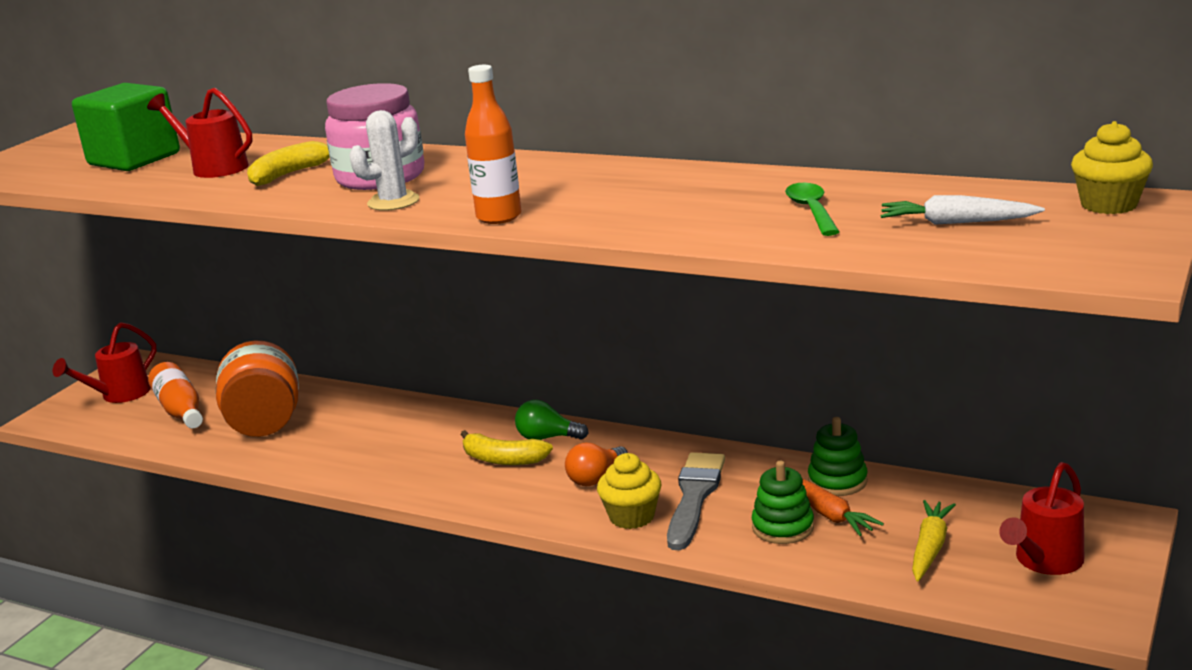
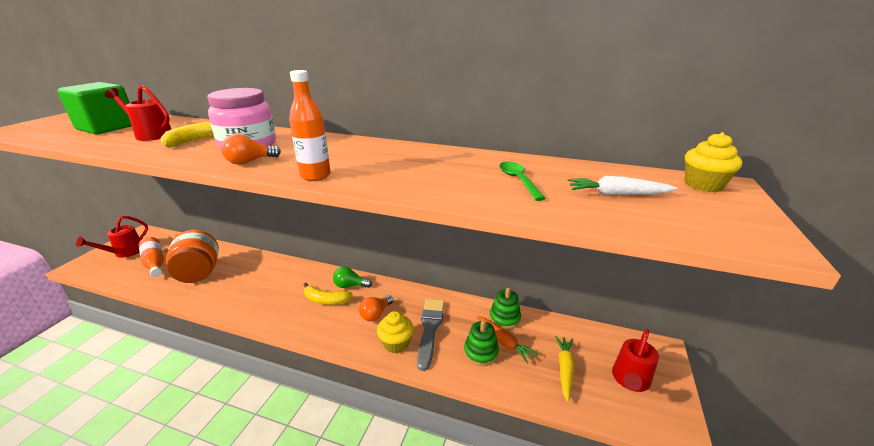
camera: 10 degrees left, 5 degrees up
white cactus [349,110,420,211] -> orange light bulb [221,134,281,165]

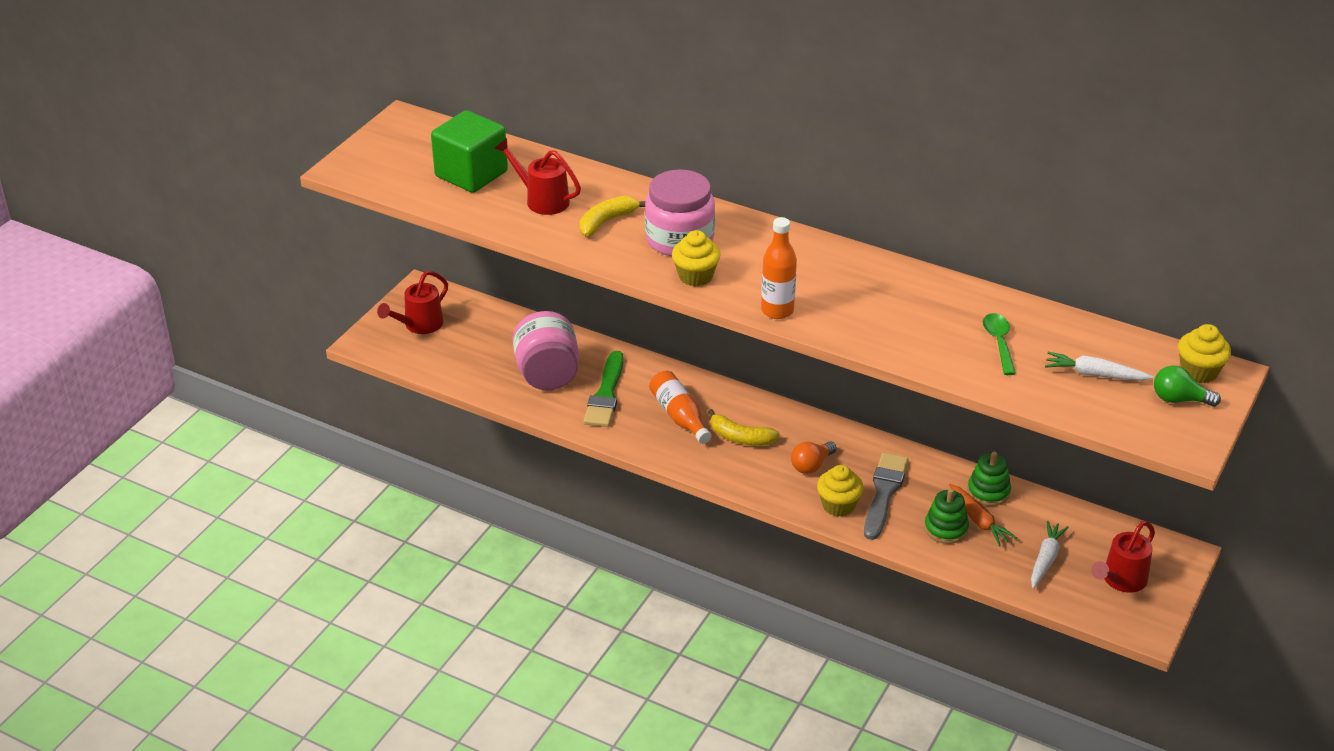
camera: 10 degrees right, 10 degrees up
orange bottle [139,237,164,277] -> orange bottle moved to [649,371,712,444]
orange jar [166,230,219,283] -> pink jar [513,311,579,390]
orange light bulb [221,134,281,165] -> yellow cupcake [672,230,720,286]
green light bulb [333,267,372,288] -> green light bulb moved to [1154,366,1221,407]
yellow carrot [555,336,575,402] -> white carrot [1031,521,1069,589]
none -> green brush [584,351,624,427]

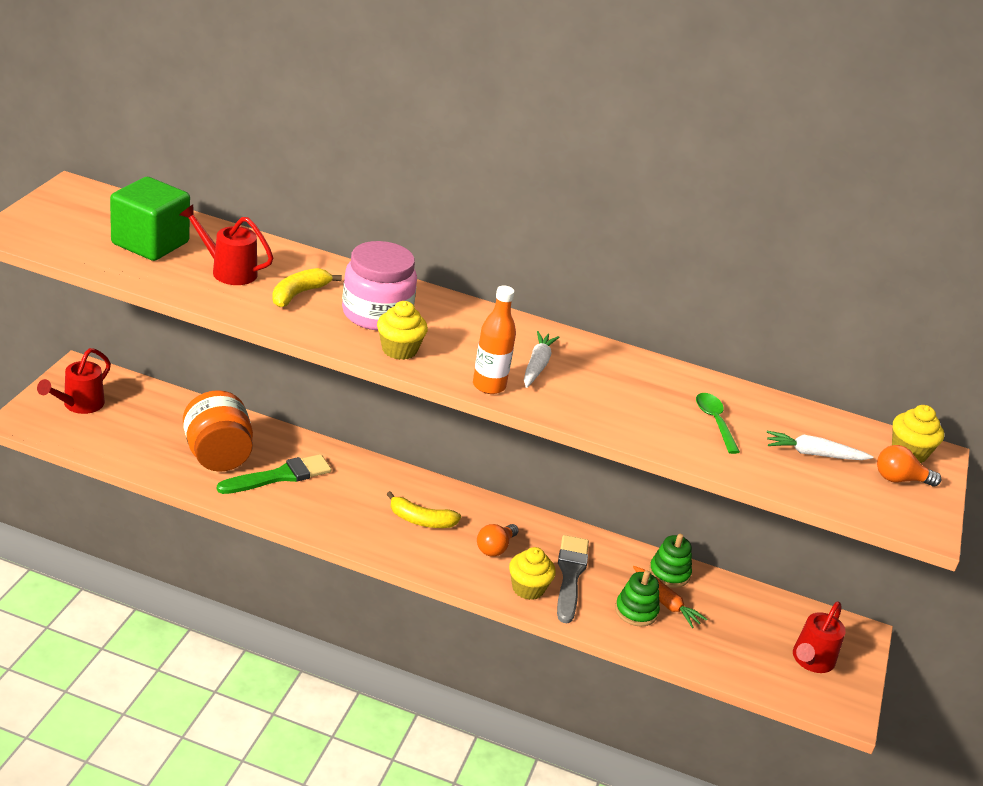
camera: 15 degrees left, 5 degrees down
pink jar [513,311,579,390] -> orange jar [183,390,253,472]
green brush [584,351,624,427] -> green brush turned 120 degrees counterclockwise [217,454,332,494]
orange bottle [649,371,712,444] -> none
white carrot [1031,521,1069,589] -> white carrot moved to [524,331,560,388]
green light bulb [1154,366,1221,407] -> orange light bulb [877,445,941,487]

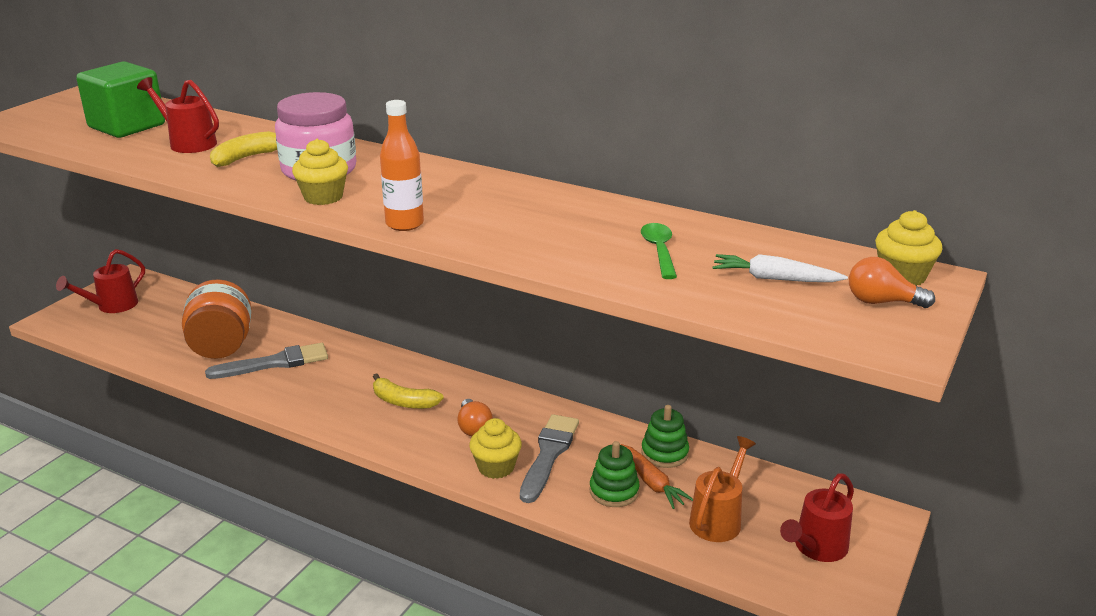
camera: 15 degrees right, 5 degrees down
green brush [217,454,332,494] -> grey brush [205,343,328,379]
orange light bulb [477,524,519,557] -> orange light bulb turned 60 degrees counterclockwise [457,399,493,436]
white carrot [524,331,560,388] -> none
none -> orange watering can [689,436,756,542]

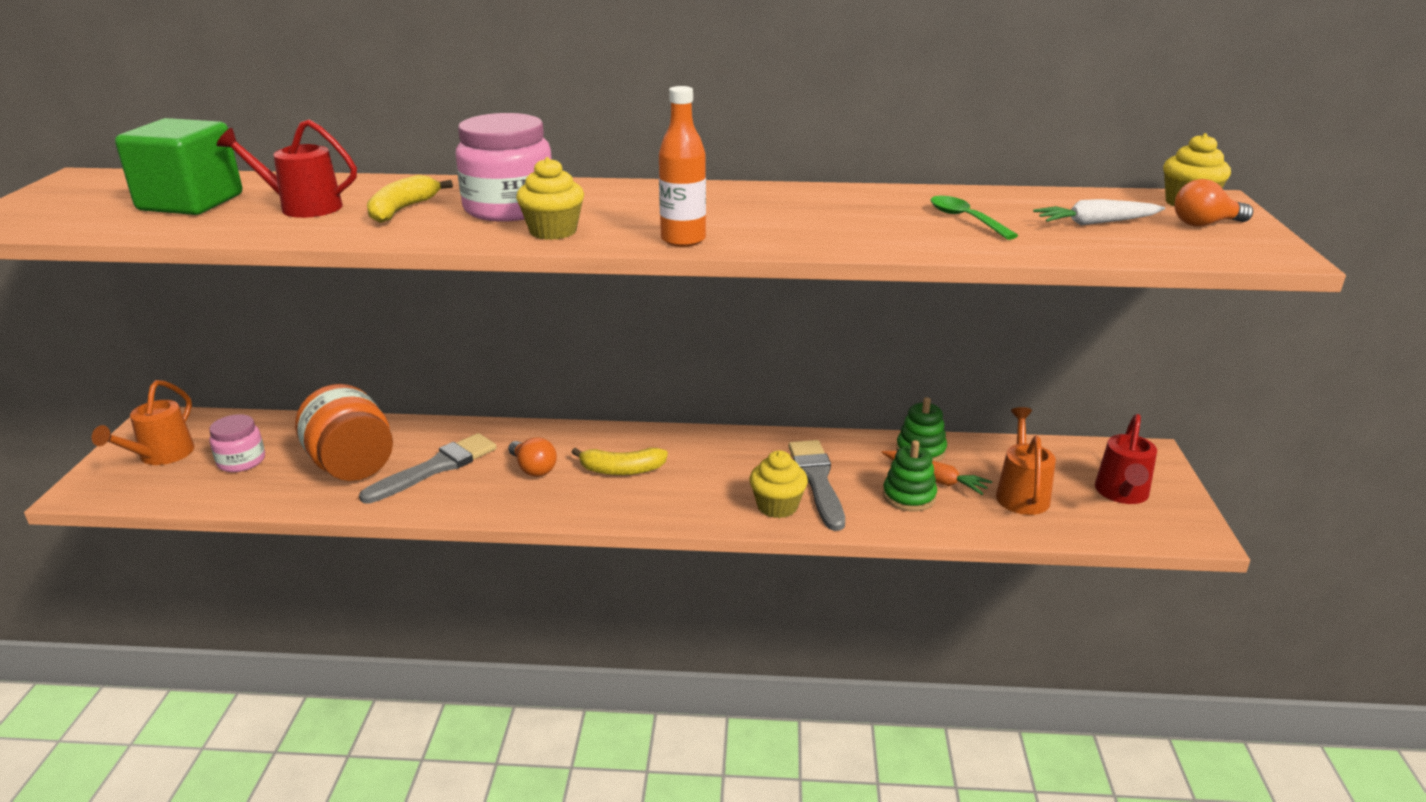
camera: 25 degrees left, 0 degrees up
red watering can [56,249,145,313] -> orange watering can [92,380,194,465]
orange light bulb [457,399,493,436] -> orange light bulb moved to [508,437,557,477]
none -> pink jar [209,414,265,472]

